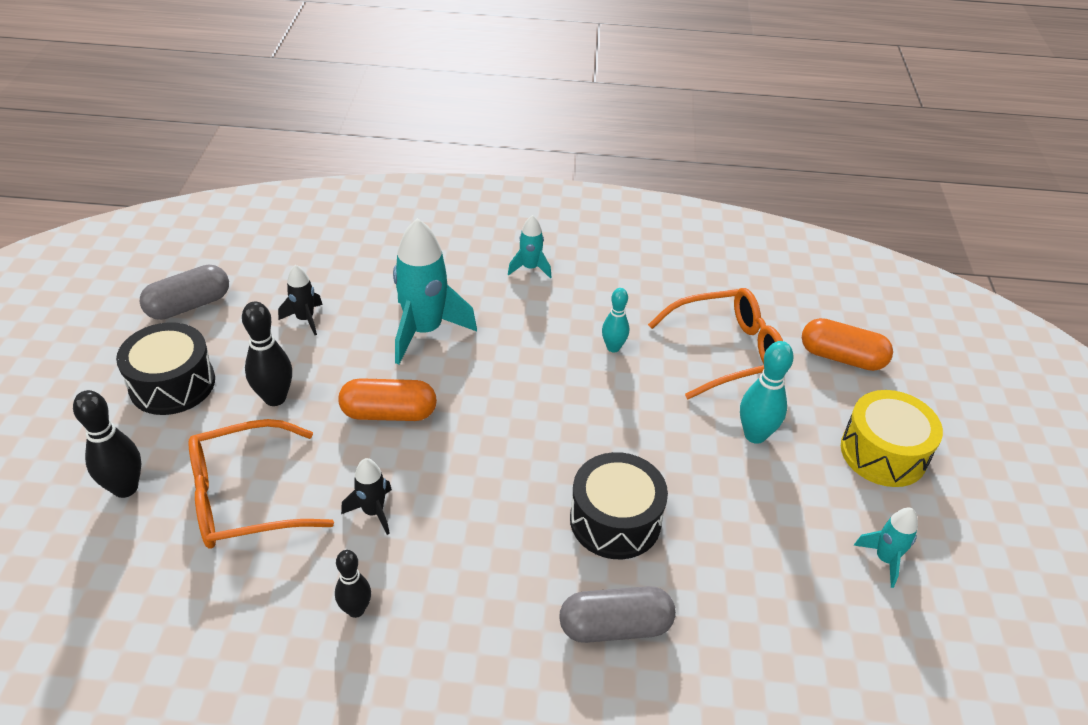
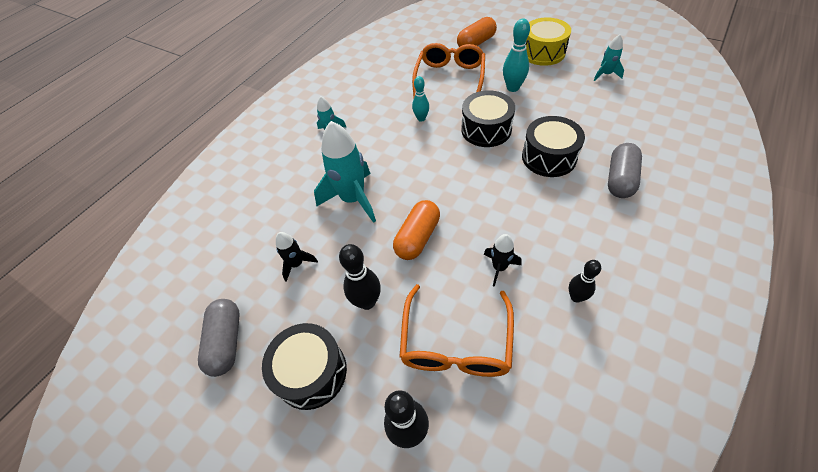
camera: 55 degrees left, 10 degrees up
none -> black drum [461,90,515,147]

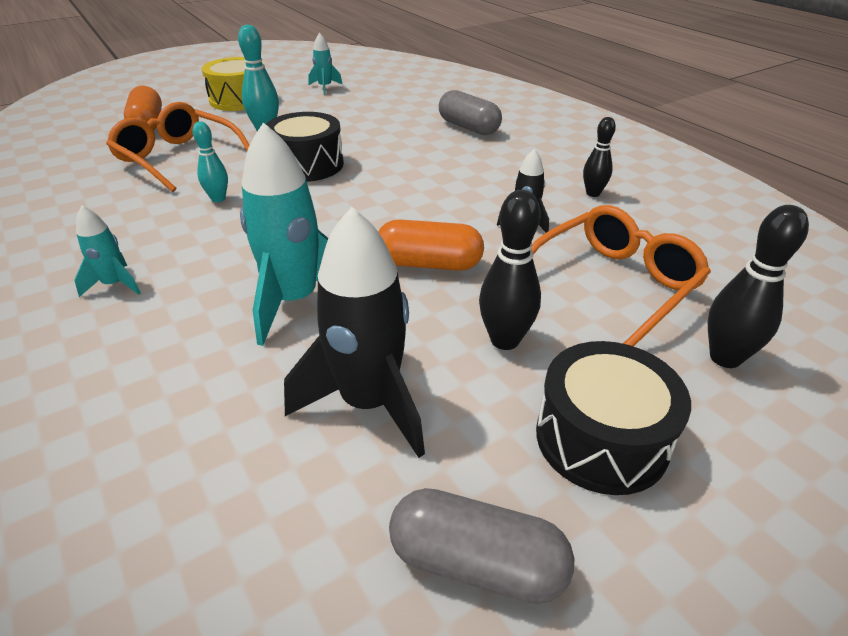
camera: 70 degrees left, 15 degrees down
black rocket [276,232,318,282] -> black rocket [284,207,425,458], size x1.96
orange capsule [393,200,440,260] -> orange capsule turned 45 degrees counterclockwise [378,219,484,271]
orange glasses [399,284,514,377] -> orange glasses turned 75 degrees counterclockwise [531,205,711,347]
black drum [522,116,585,177] -> none

